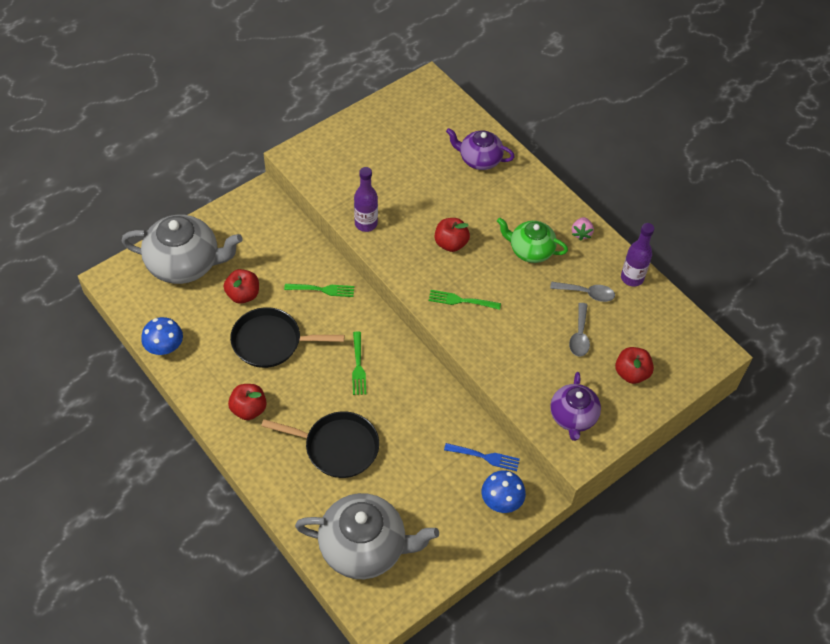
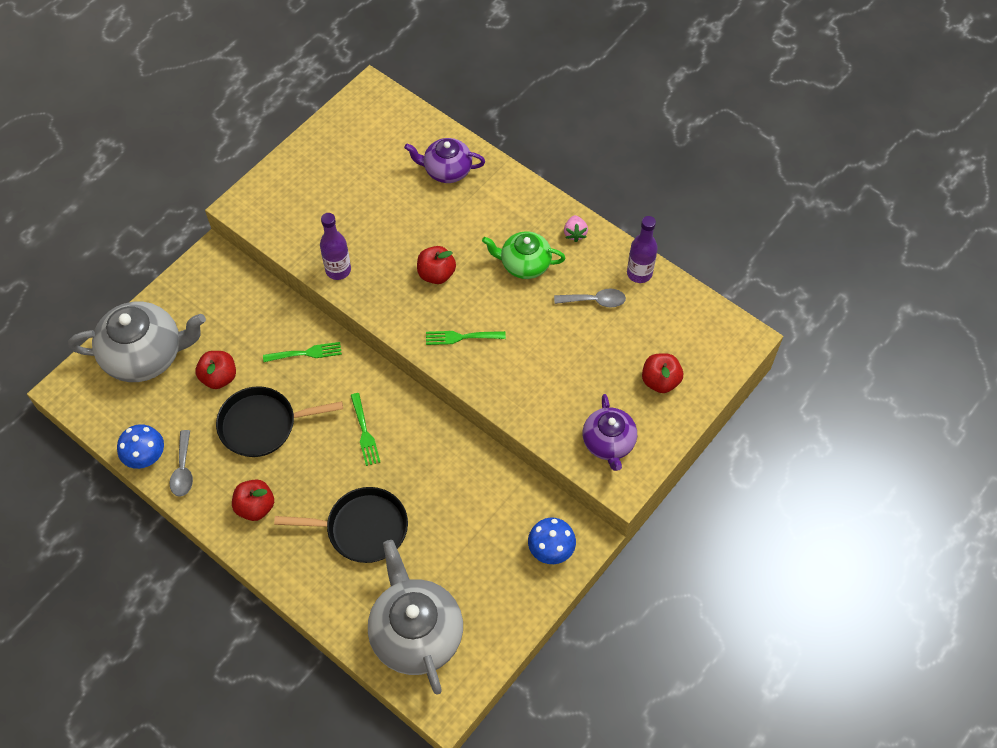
camera: 10 degrees left, 5 degrees up
grey teapot [295,493,439,579] -> grey teapot turned 105 degrees counterclockwise [368,540,463,695]
blue fork [444,443,520,471] -> none
grey spoon [569,303,590,356] -> grey spoon moved to [170,430,193,497]

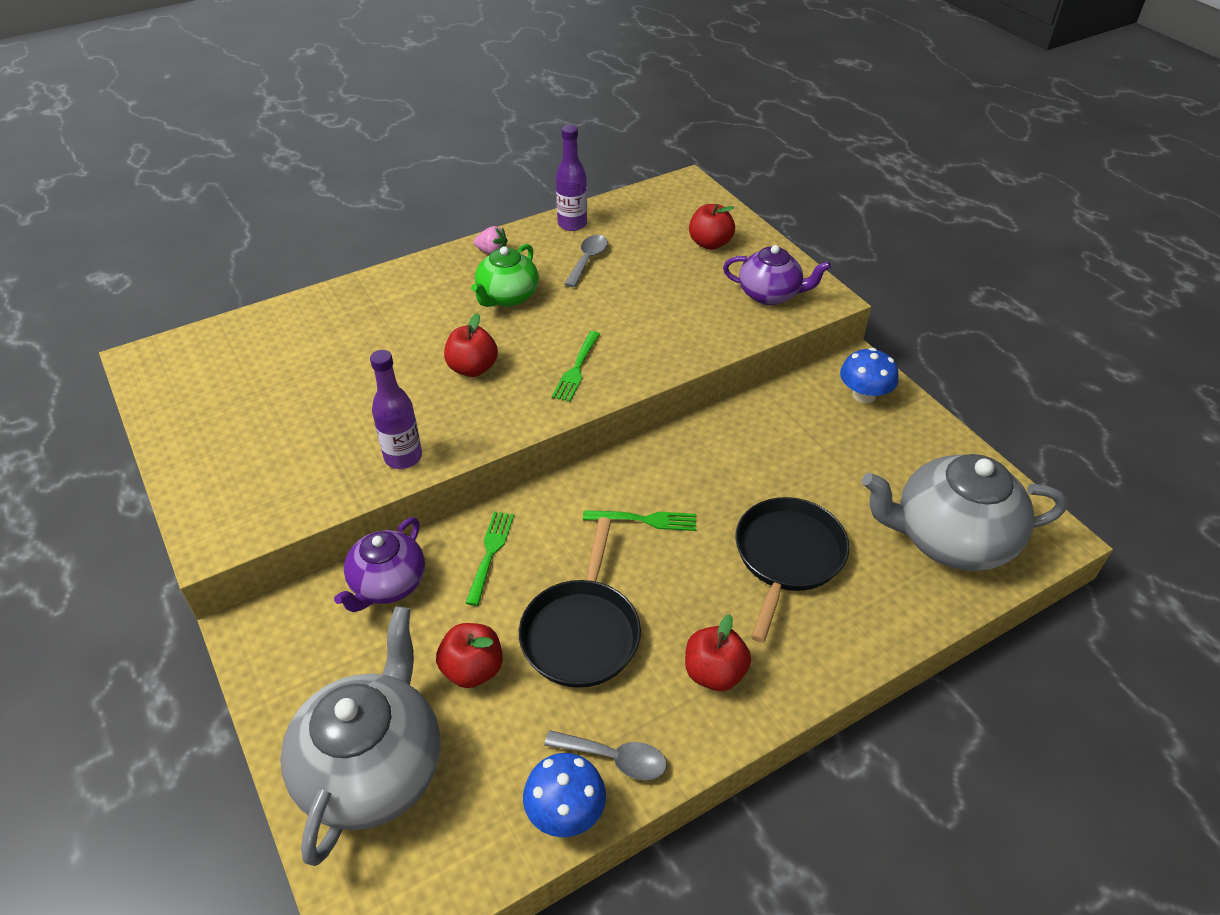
camera: 70 degrees left, 15 degrees down
purple teapot [404,138,485,183] -> purple teapot moved to [334,517,425,612]

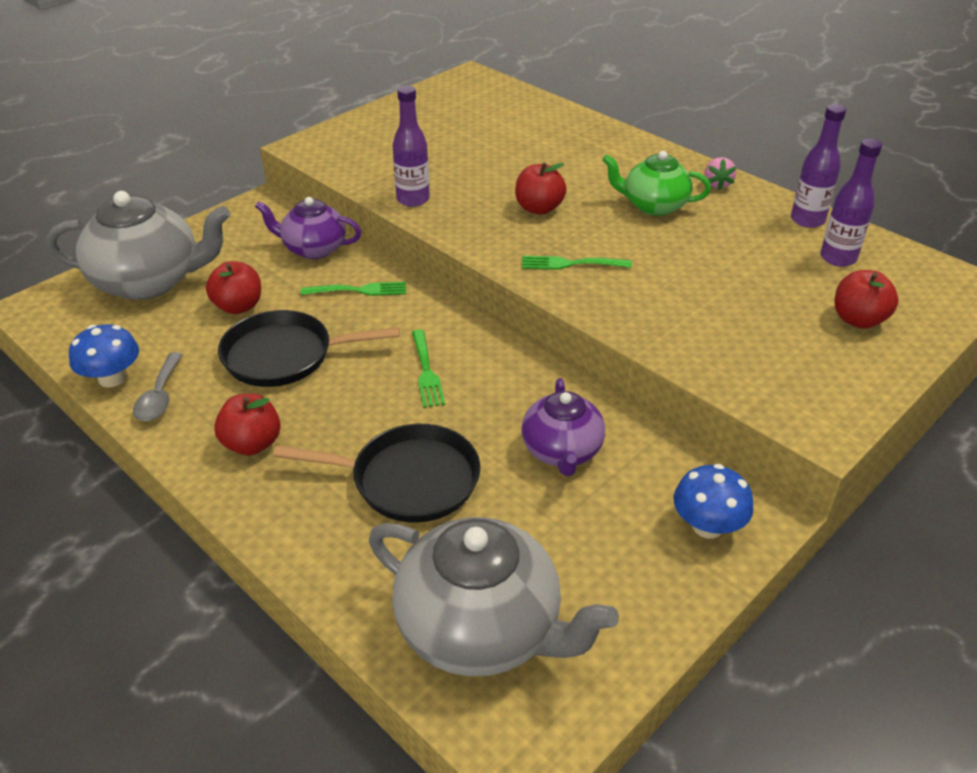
camera: 75 degrees right, 5 degrees down
grey spoon [565,235,608,287] -> none
purple teapot [723,245,831,305] -> purple teapot moved to [521,378,605,476]
grey teapot [862,454,1068,571] -> grey teapot turned 135 degrees clockwise [369,517,619,677]
none -> purple bottle [820,138,882,267]

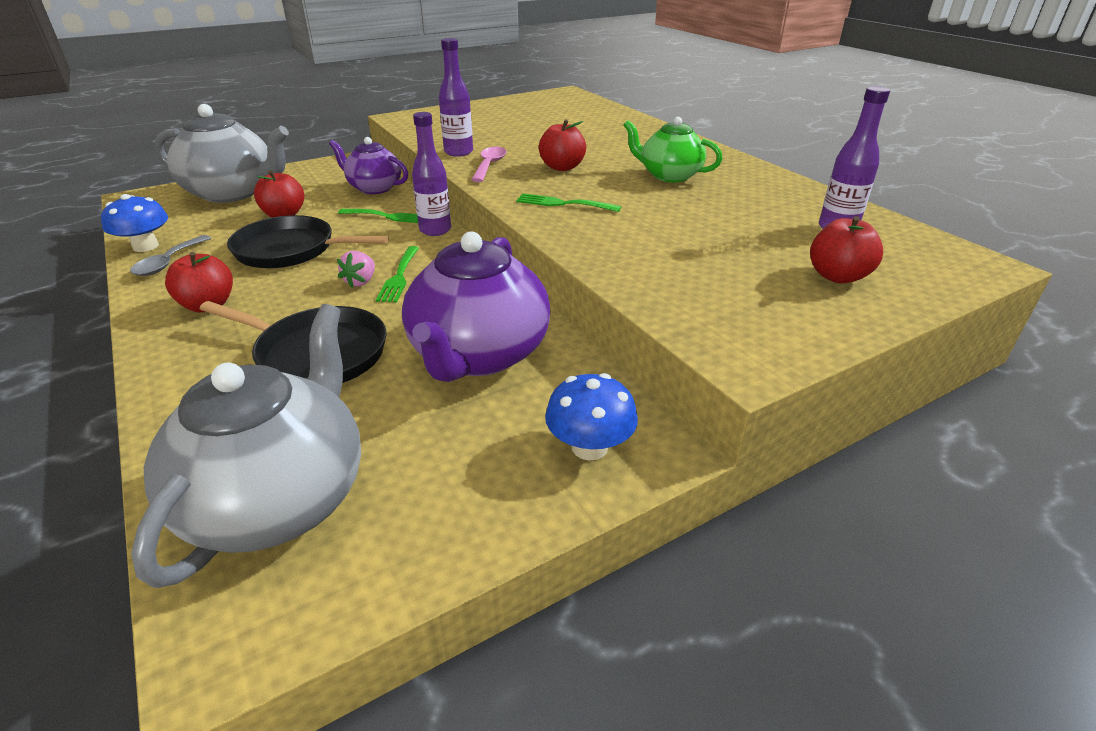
camera: 15 degrees right, 5 degrees down
grey teapot [369,517,619,677] -> grey teapot turned 120 degrees counterclockwise [131,304,361,588]
purple teapot [521,378,605,476] -> purple teapot [402,231,551,382], size x1.65
pink strawberry [704,157,736,190] -> pink strawberry moved to [337,251,375,288]
purple bottle [791,104,846,228] -> purple bottle moved to [412,112,451,236]
none -> pink spoon [471,147,507,182]

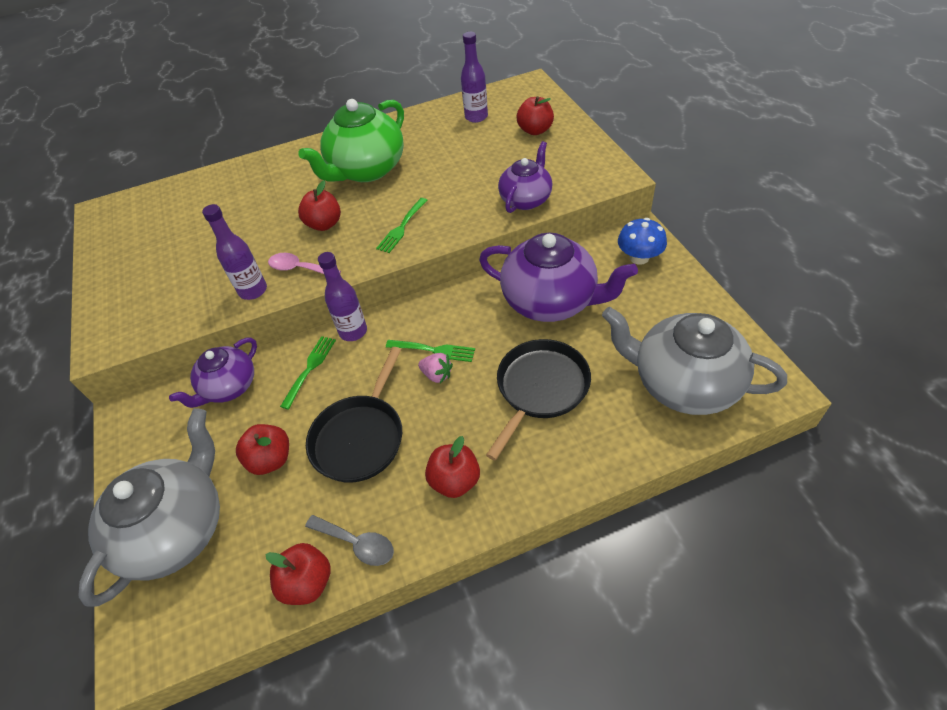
camera: 75 degrees left, 15 degrees up
blue mushroom [101,194,168,252] -> red apple [266,543,331,605]
green teapot [623,117,723,182] -> green teapot [299,99,404,182], size x1.65
none -> purple teapot [498,141,553,213]

